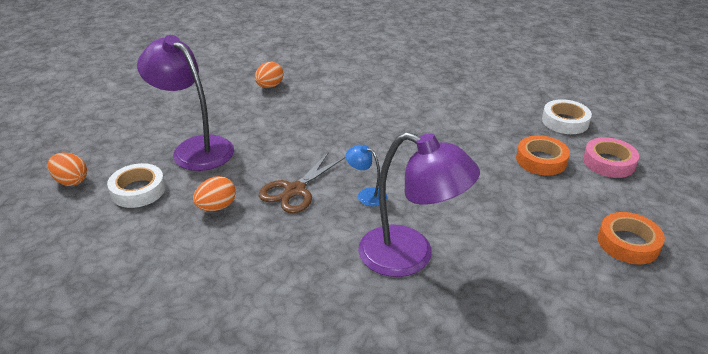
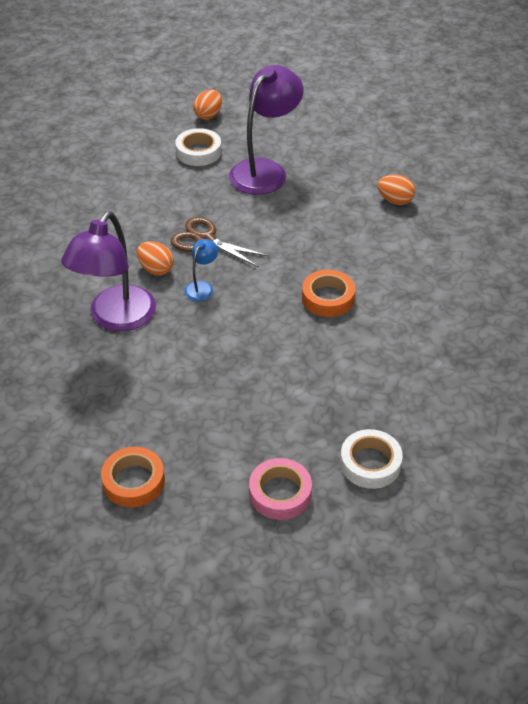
camera: 85 degrees right, 10 degrees up
orange egg [193,176,236,211] -> orange egg moved to [137,241,174,275]
orange tape [516,135,570,175] -> orange tape moved to [302,270,355,317]

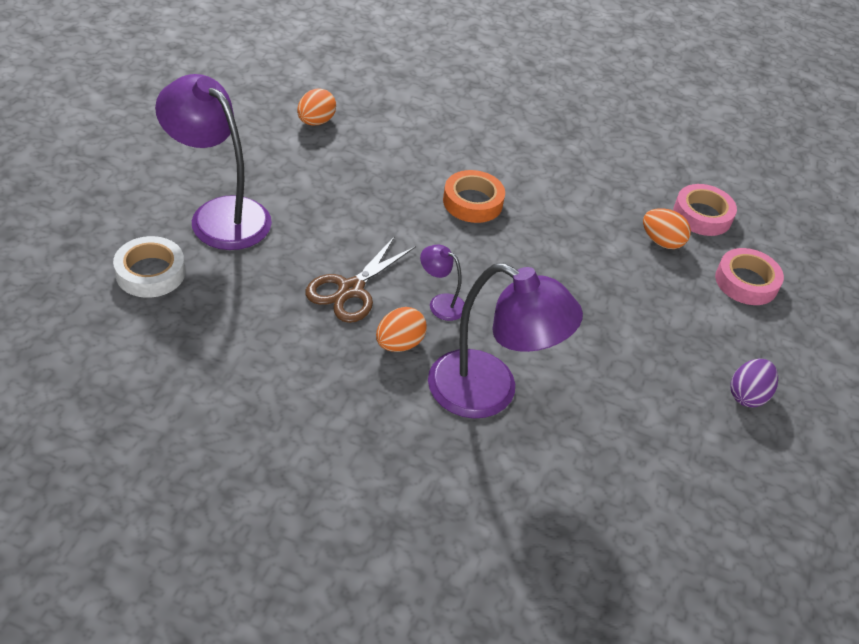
camera: 90 degrees left, 0 degrees up
orange tape [101,447,165,507] -> purple egg [731,359,778,407]
blue lamp [184,239,218,301] -> purple lamp [420,245,465,321]
orange egg [193,89,222,120] -> orange egg moved to [643,208,691,249]
white tape [340,429,403,489] -> pink tape [673,184,737,236]

